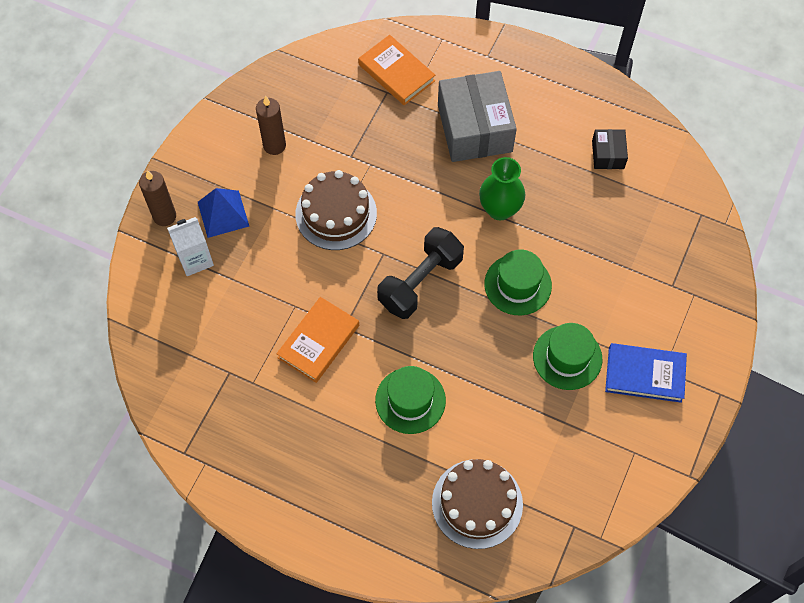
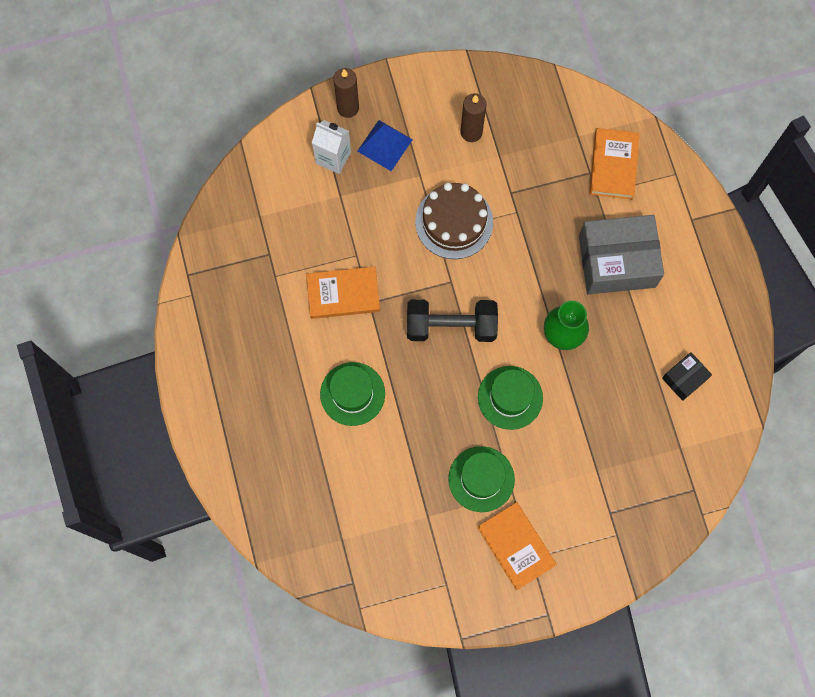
camera: 50 degrees right, 10 degrees up
brown cake [432,459,523,549] -> none
grey box [438,71,517,162] -> grey box turned 45 degrees clockwise [579,215,664,294]
blue book [605,343,687,403] -> orange book [477,502,557,590]

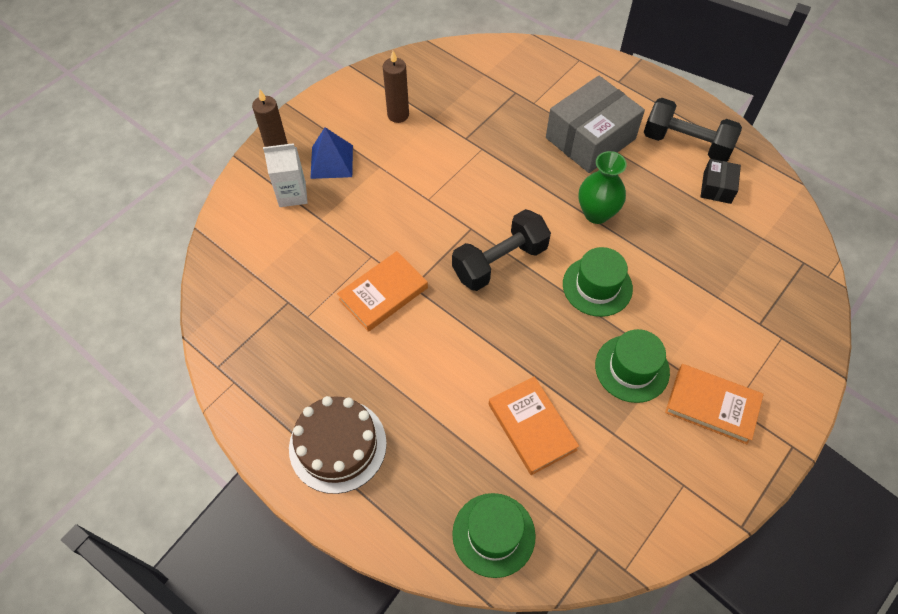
camera: 35 degrees left, 15 degrees down
green hat [320,362,385,426] -> green hat moved to [452,493,536,578]
brown cake [415,183,493,259] -> brown cake moved to [289,396,387,494]
orange book [589,128,640,199] -> orange book moved to [489,376,579,475]
none -> black dumbbell [643,98,742,162]

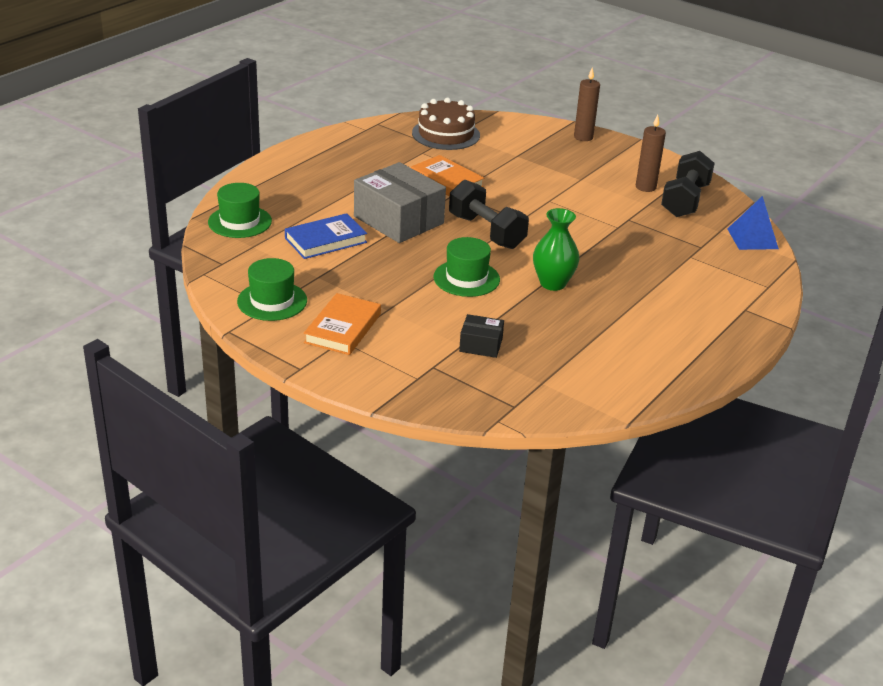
camera: 85 degrees right, 25 degrees down
white carton [263,143,308,207] -> none
brown cake [289,396,387,494] -> brown cake moved to [412,98,480,150]
blue pyramid [310,127,353,179] -> blue pyramid moved to [728,196,779,250]
orange book [489,376,579,475] -> blue book [285,213,367,259]
grey box [546,76,645,173] -> grey box moved to [354,162,446,243]
green hat [595,329,670,403] -> green hat moved to [237,258,307,321]
black dumbbell [643,98,742,162] -> black dumbbell moved to [661,151,715,217]
black box [701,159,741,204] -> black box moved to [459,314,504,358]

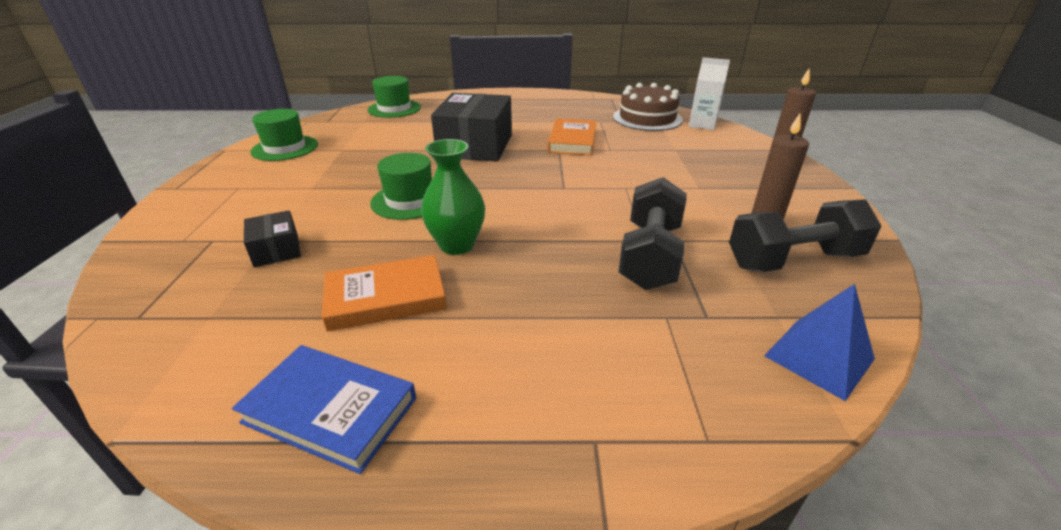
camera: 55 degrees right, 0 degrees up
blue book [285,213,367,259] -> blue book moved to [232,345,416,474]
orange book [304,293,381,355] -> orange book moved to [322,255,447,331]
grey box [354,162,446,243] -> black box [431,93,512,161]
black dumbbell [449,180,529,249] -> black dumbbell moved to [618,177,687,290]
none -> white carton [689,57,730,130]

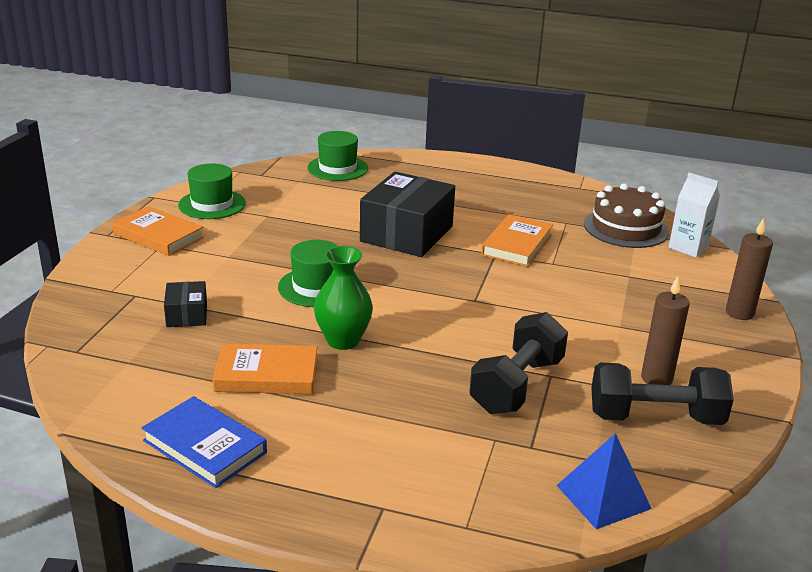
camera: 15 degrees right, 5 degrees down
none -> orange book [112,206,204,256]

